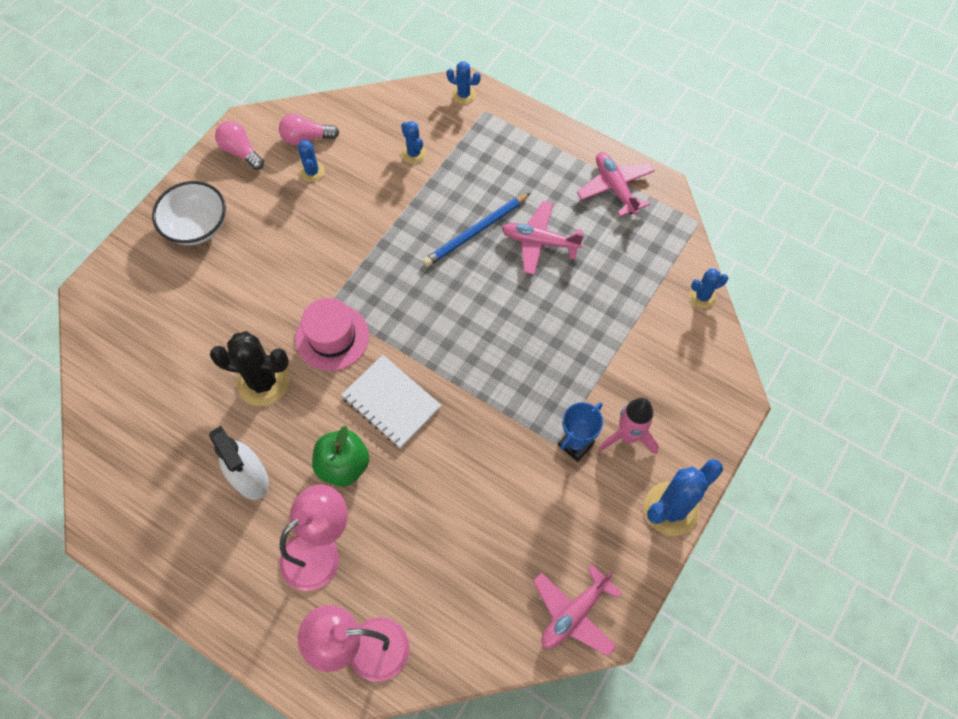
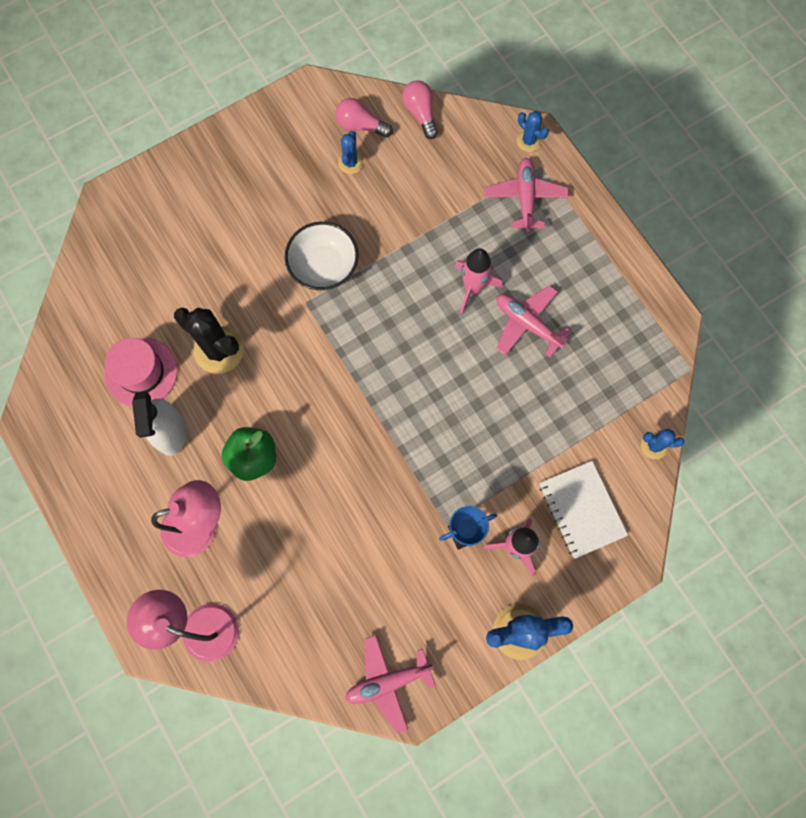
camera: 25 degrees right, 10 degrees up
white bowl [152,181,226,245] -> white bowl moved to [285,222,359,290]
pink light bulb [215,121,264,170] -> pink light bulb moved to [402,80,438,139]
pink hat [295,298,369,371] -> pink hat moved to [105,338,178,407]
white notebook [341,355,442,448] -> white notebook moved to [539,461,628,559]
blue cactus [401,121,426,163] -> none
blue pencil [423,193,530,267] -> pink rocket [455,248,503,314]
pink plane [577,152,655,217] -> pink plane moved to [485,158,569,232]

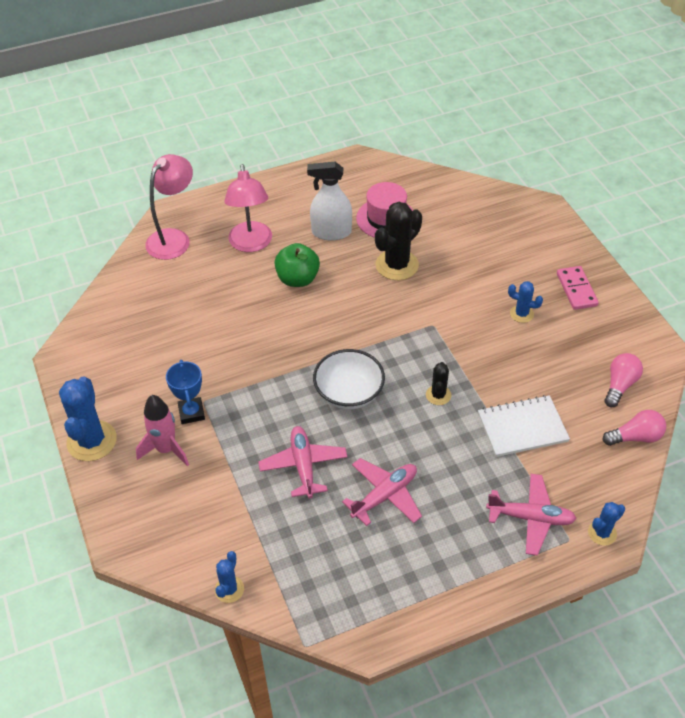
camera: 100 degrees right, 25 degrees down
white bowl [285,222,359,290] -> white bowl moved to [313,349,385,410]
blue cactus [338,131,363,174] -> blue cactus moved to [508,281,543,323]
pink plane [345,635,436,734] -> pink plane moved to [258,426,347,499]
pink rocket [455,248,503,314] -> none
white notebook [539,461,628,559] -> white notebook moved to [478,395,570,457]
none -> black cactus [426,362,451,405]
none -> pink domino [557,266,599,310]

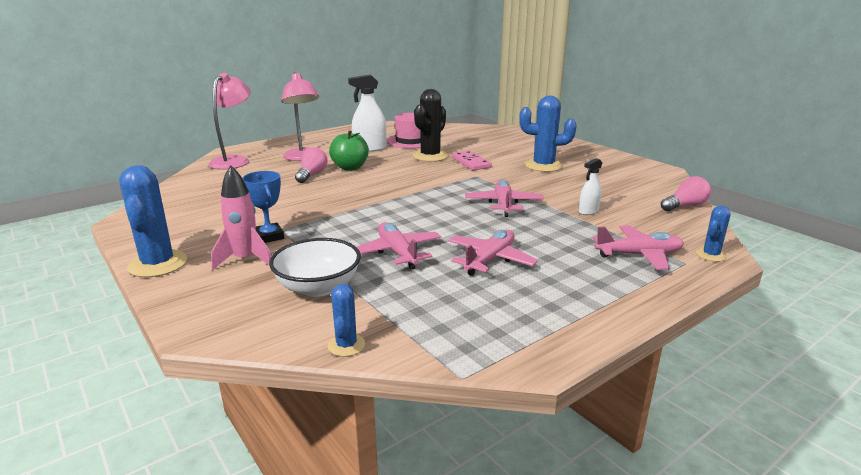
camera: 15 degrees left, 25 degrees down
white bowl [313,349,385,410] -> white bowl moved to [269,238,361,297]
black cactus [426,362,451,405] -> pink plane [465,179,544,217]
white notebook [478,395,570,457] -> white spray bottle [579,158,602,215]
blue cactus [508,281,543,323] -> blue cactus [519,96,577,172], size x1.88
pink domino [557,266,599,310] -> pink domino moved to [452,151,492,170]
pink light bulb [604,353,643,407] -> pink light bulb moved to [295,147,328,183]

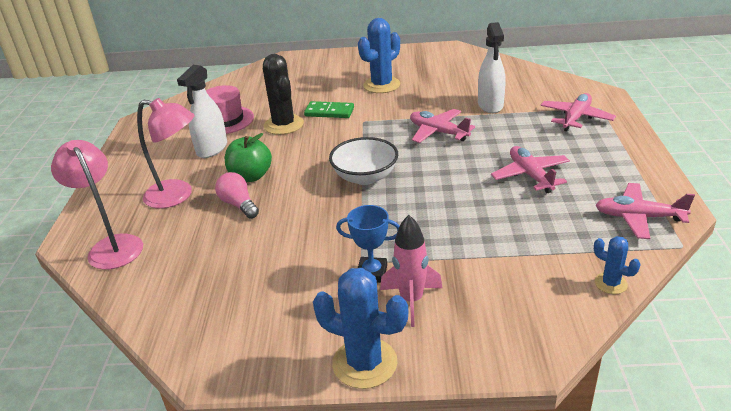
camera: 50 degrees left, 10 degrees up
white bowl [269,238,361,297] -> white bowl moved to [329,137,398,185]
pink plane [357,222,441,269] -> pink plane moved to [595,183,695,239]
pink domino [452,151,492,170] -> green domino [304,101,354,118]
white spray bottle [579,158,602,215] -> white spray bottle [478,22,506,113], size x1.76
pink light bulb [661,176,711,211] -> none
blue cactus [696,206,730,262] -> none

